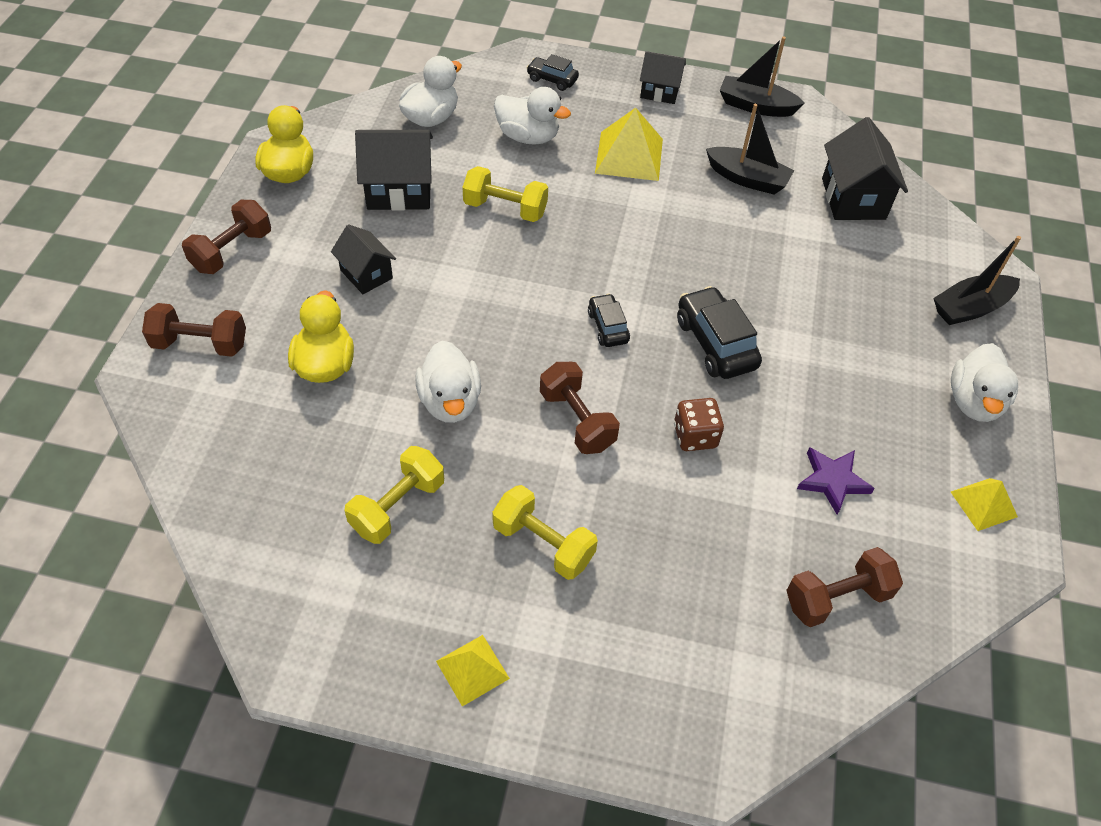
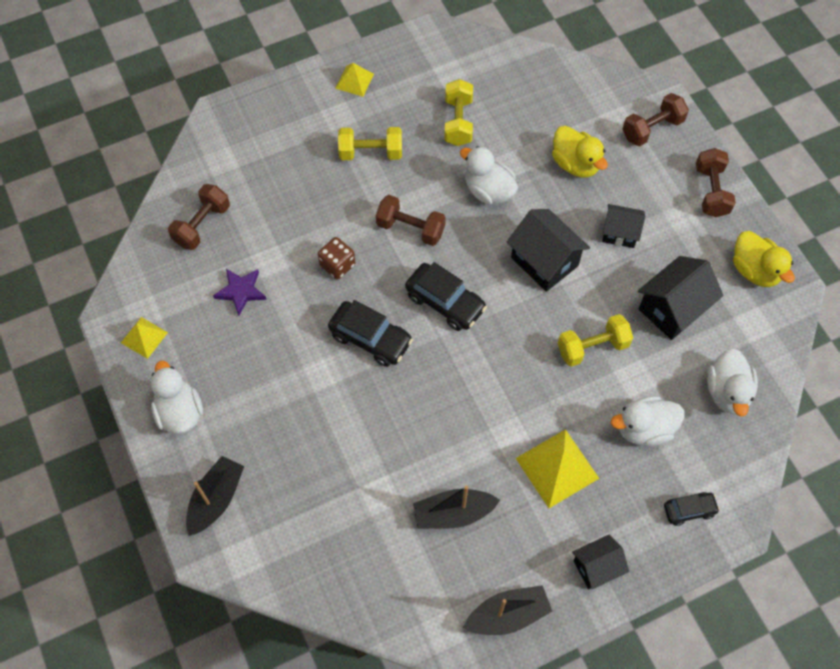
camera: 145 degrees right, 10 degrees up
black car [588,293,630,347] -> black car [405,262,487,331], size x1.69
black house [822,117,908,220] -> black house moved to [507,209,590,292]

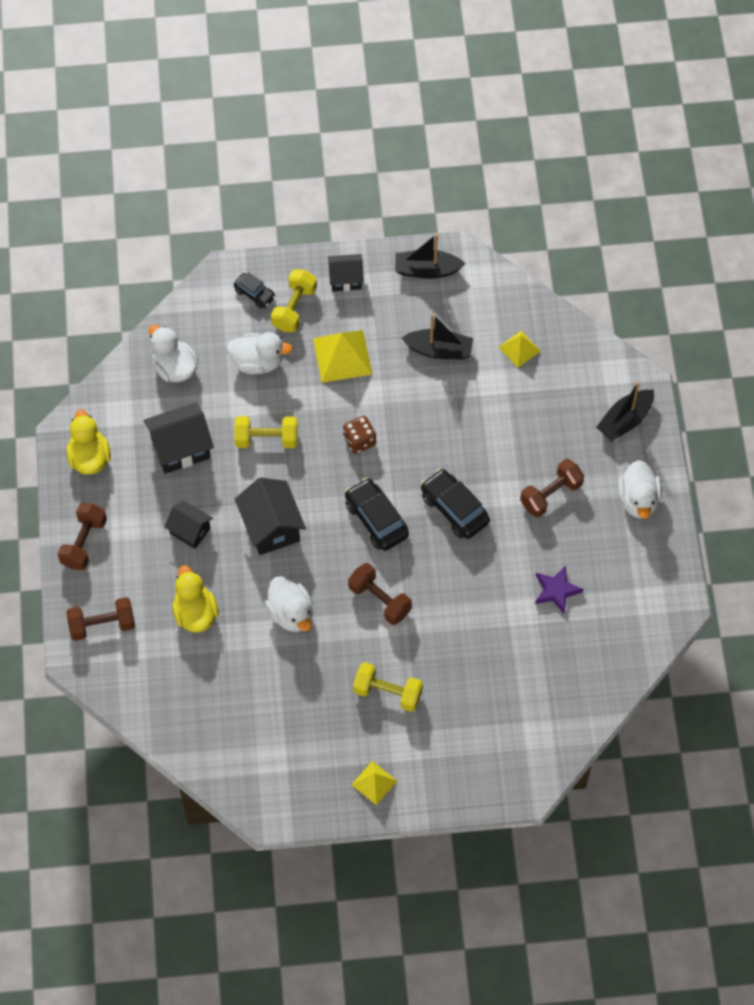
camera: 160 degrees left, 0 degrees up
yellow pyramid [121,317,168,359] -> yellow pyramid moved to [499,331,541,368]
brown dumbbell [168,184,230,250] -> brown dumbbell moved to [520,459,584,517]
brown dice [318,237,356,280] -> brown dice moved to [343,416,376,454]
yellow dumbbell [444,79,473,146] -> yellow dumbbell moved to [271,270,317,332]
black car [664,492,720,526] -> black car turned 150 degrees counterclockwise [234,272,276,309]
white duck [707,348,758,417] -> white duck turned 60 degrees counterclockwise [149,325,198,382]

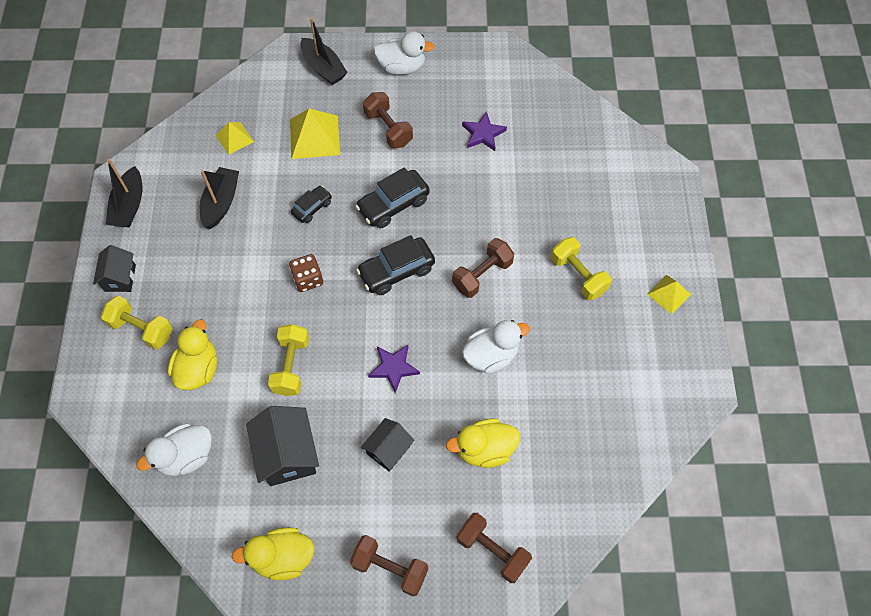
camera: 85 degrees left, 0 degrees up
brown dumbbell [66,597,135,641] -> brown dumbbell turned 45 degrees counterclockwise [456,513,532,583]
white duck [227,332,293,374] -> yellow duck [168,319,217,390]
black car [234,272,276,309] -> black car moved to [291,186,332,223]
black house [235,478,306,555] -> purple star [368,345,420,393]
yellow pyramid [313,330,372,383] -> yellow pyramid moved to [290,109,340,159]
yellow dumbbell [353,662,423,712] -> yellow dumbbell turned 60 degrees counterclockwise [551,237,612,300]

